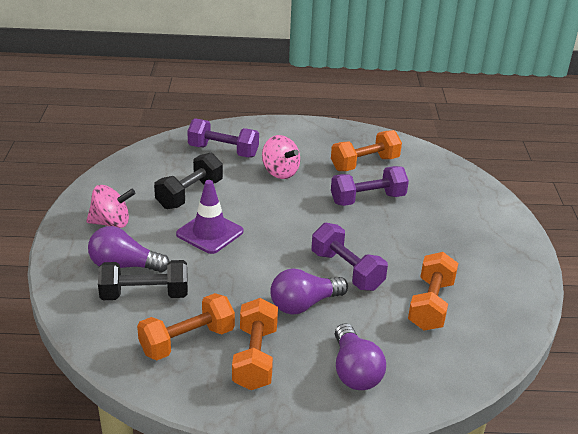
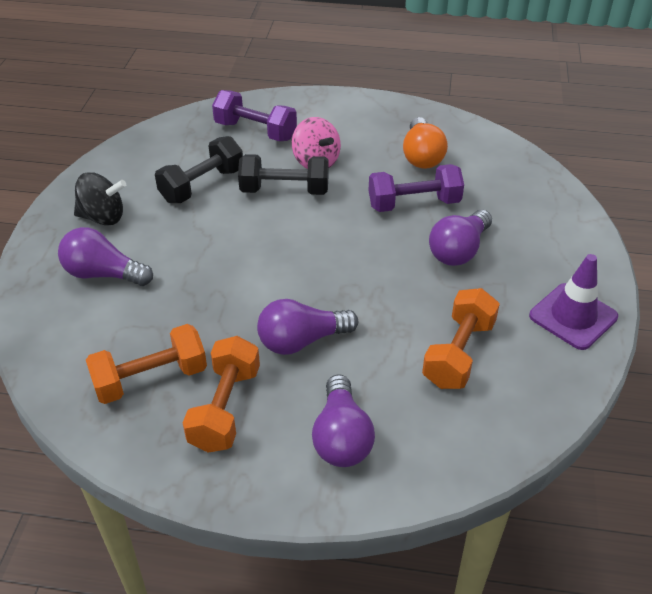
camera: 10 degrees right, 10 degrees up
pink spinning top [86,185,136,228] -> black spinning top [74,172,126,225]
black dumbbell [98,260,188,300] -> black dumbbell moved to [238,154,329,195]
purple traffic cone [176,180,243,254] -> purple traffic cone moved to [529,254,618,350]
purple dumbbell [312,223,388,291] -> none
orange dumbbell [331,130,402,171] -> orange light bulb [403,117,448,169]
none -> purple light bulb [429,209,492,266]

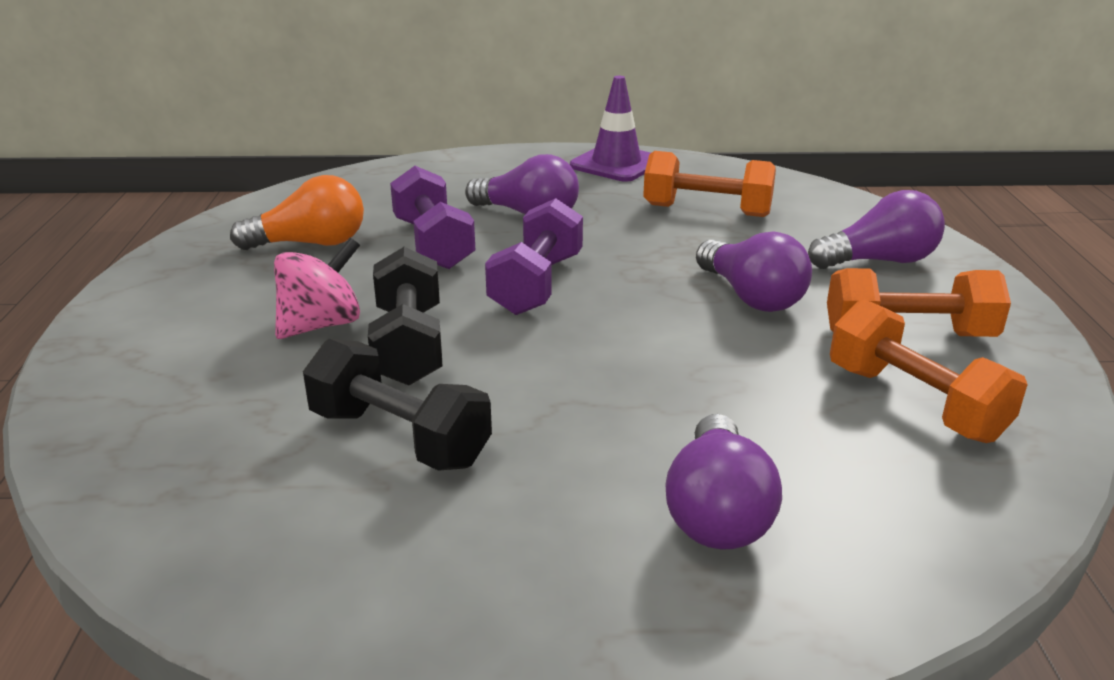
camera: 100 degrees left, 15 degrees down
black spinning top [74,172,126,225] -> none
purple dumbbell [212,90,297,141] -> purple dumbbell moved to [485,198,583,315]

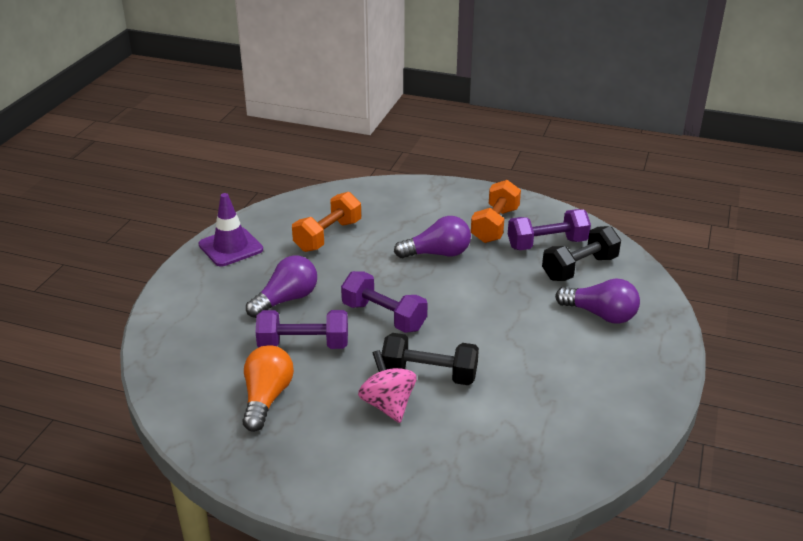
camera: 70 degrees left, 5 degrees up
black dumbbell [303,338,492,471] -> black dumbbell moved to [542,226,621,281]
purple light bulb [808,190,945,269] -> none
orange dumbbell [830,299,1028,443] -> purple dumbbell [508,209,591,250]

